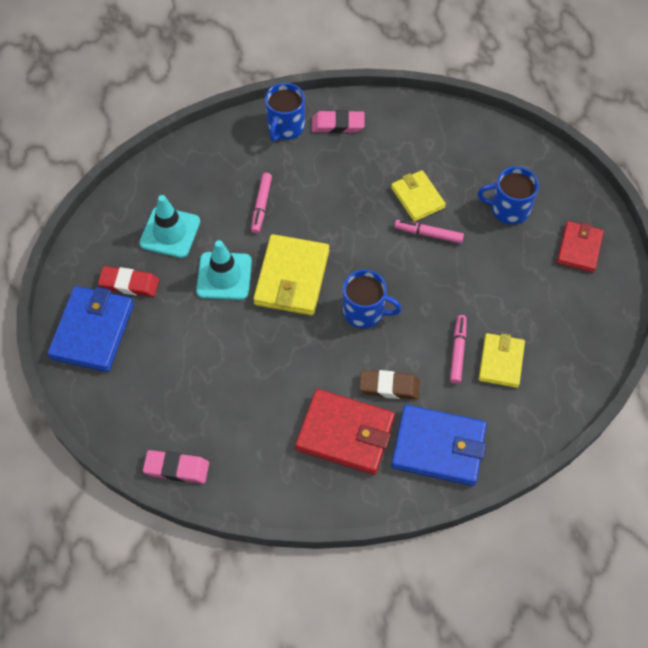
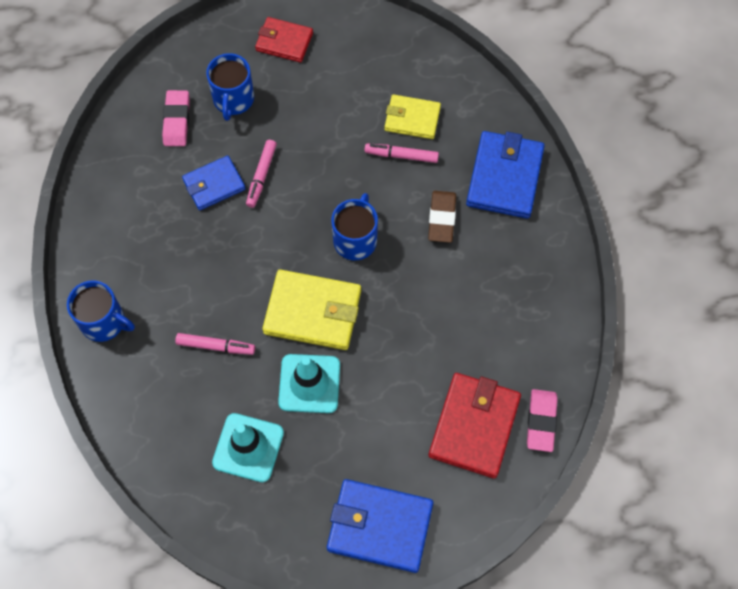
camera: 90 degrees left, 5 degrees up
red eraser [98,266,159,297] -> none
red wallet [295,389,395,475] -> red wallet moved to [429,373,521,478]
pink eraser [312,110,365,133] -> pink eraser moved to [162,90,190,146]
yellow wallet [391,170,446,222] -> blue wallet [182,156,246,210]

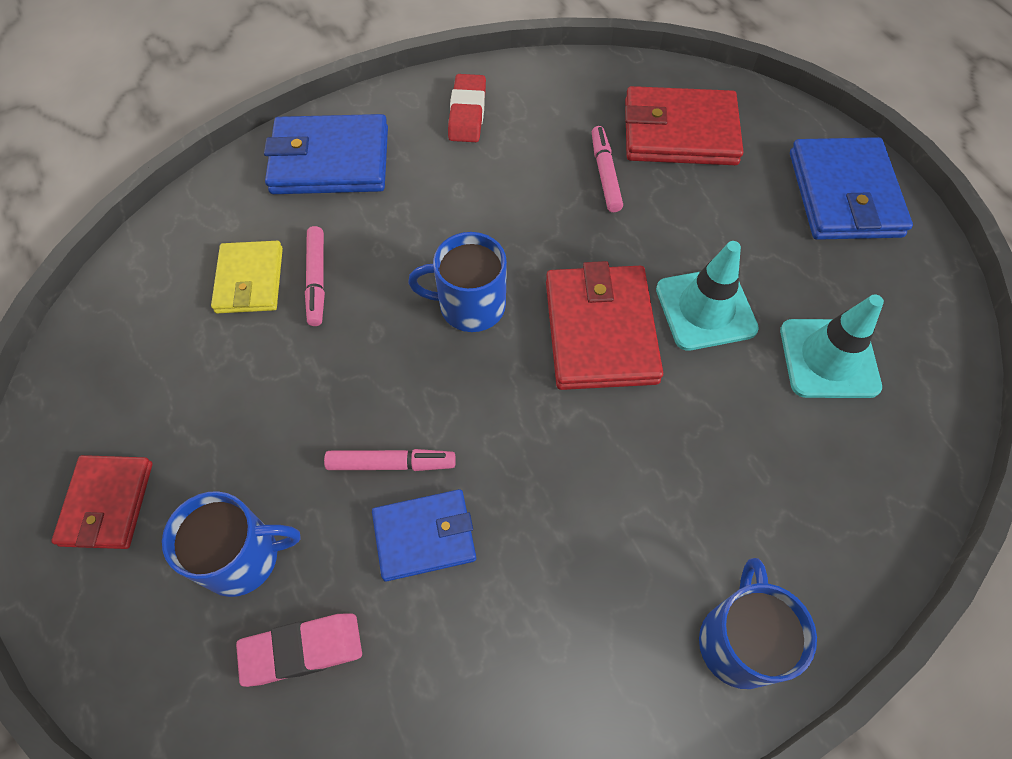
camera: 105 degrees left, 5 degrees down
pink marker [175,333,255,355] -> pink marker moved to [592,126,623,212]
blue wallet [182,156,246,210] -> blue wallet turned 60 degrees counterclockwise [372,489,476,581]
yellow wallet [262,269,361,350] -> red wallet [546,261,663,390]
brown eraser [428,191,456,243] -> none
pink eraser [527,389,558,452] -> none
none -> red eraser [448,74,486,142]

